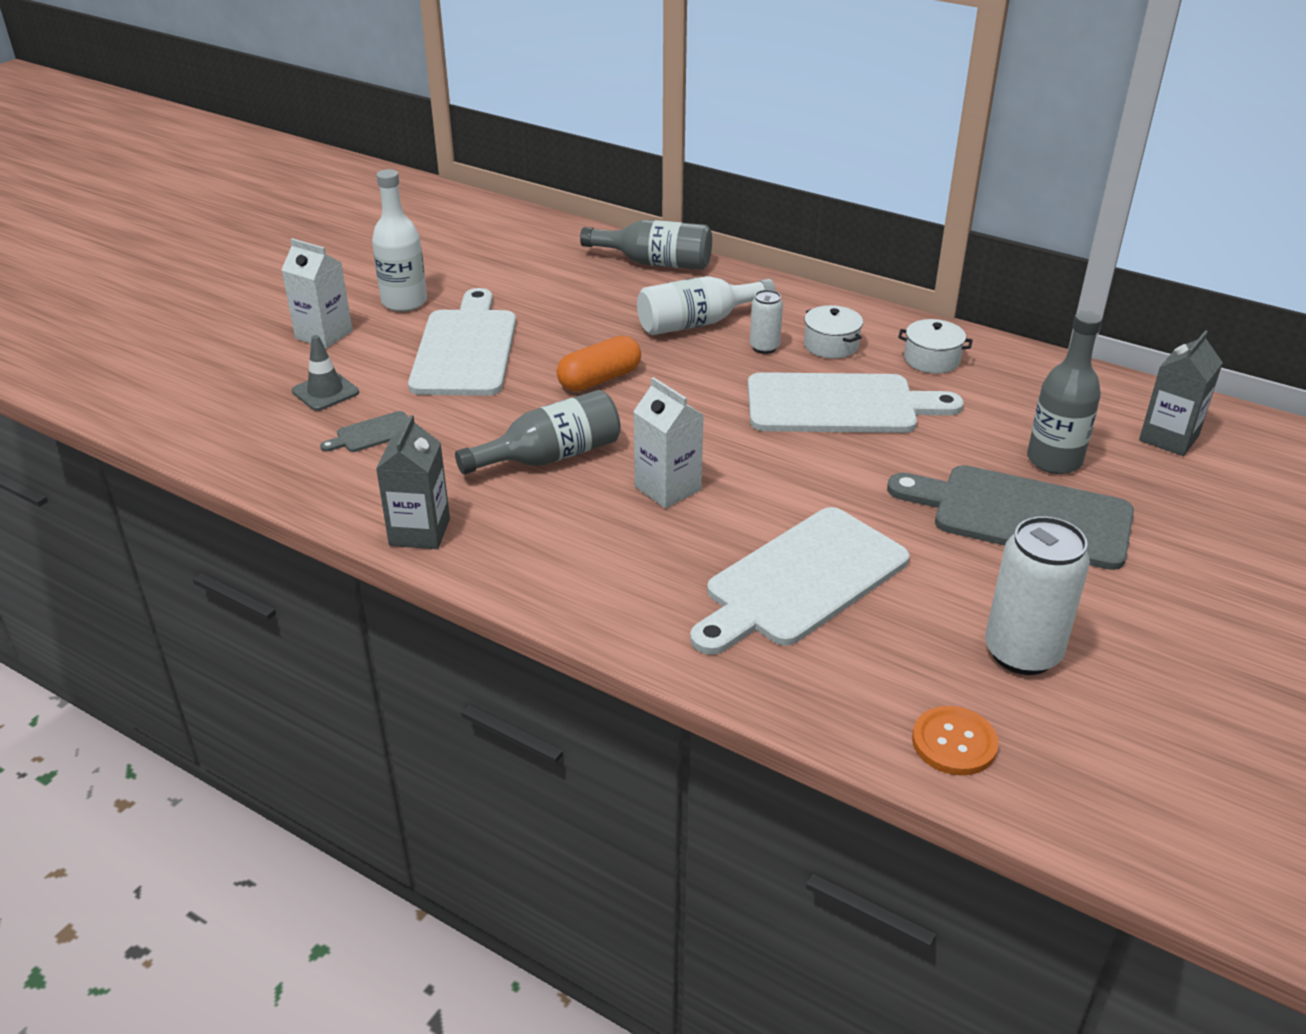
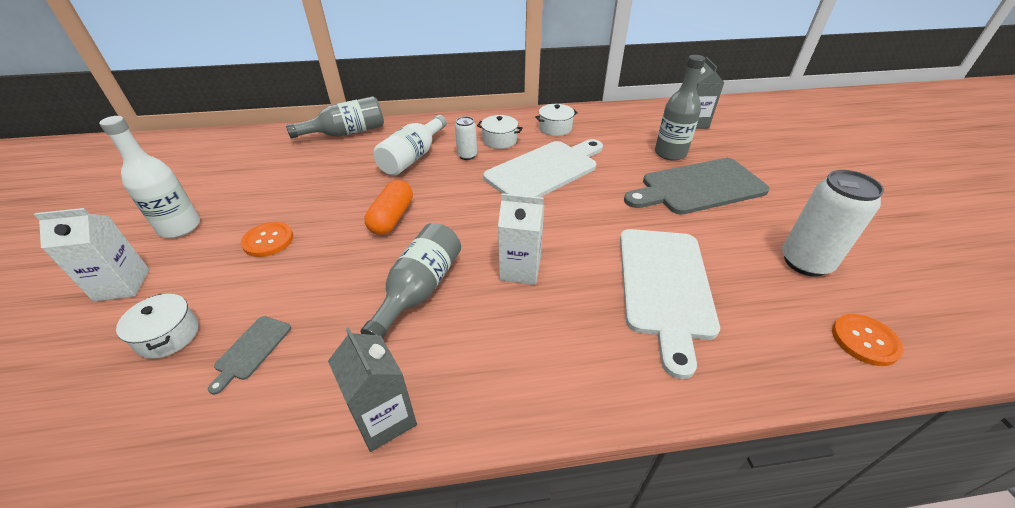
camera: 40 degrees left, 5 degrees up
grey traffic cone [292,335,359,411] -> white pot [116,294,199,359]
white cutting board [408,288,516,396] -> orange button [241,222,293,257]

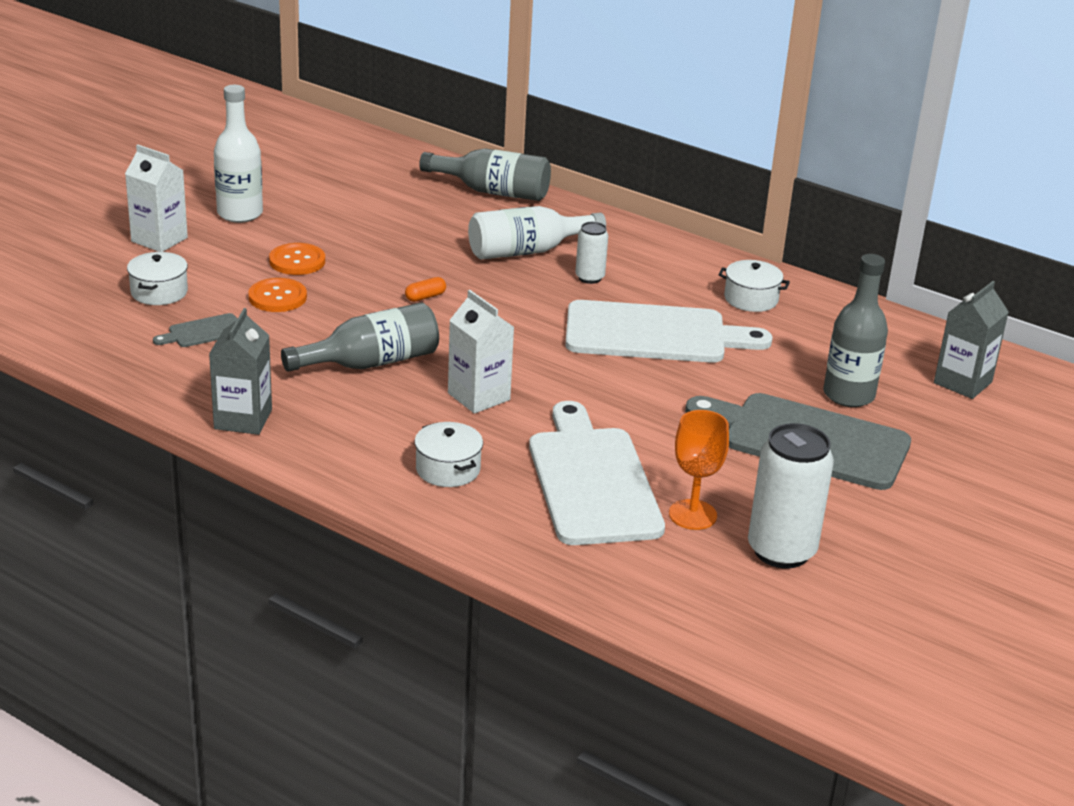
camera: 40 degrees right, 10 degrees down
orange capsule [365,180,413,235] -> orange capsule [405,277,446,302], size x0.49
white pot [477,115,522,149] -> white pot moved to [415,422,483,487]
white cutting board [620,229,720,379] -> white cutting board turned 120 degrees clockwise [529,401,665,545]
orange button [832,314,904,366] -> orange button moved to [248,278,307,312]
none -> orange goblet [669,410,729,530]

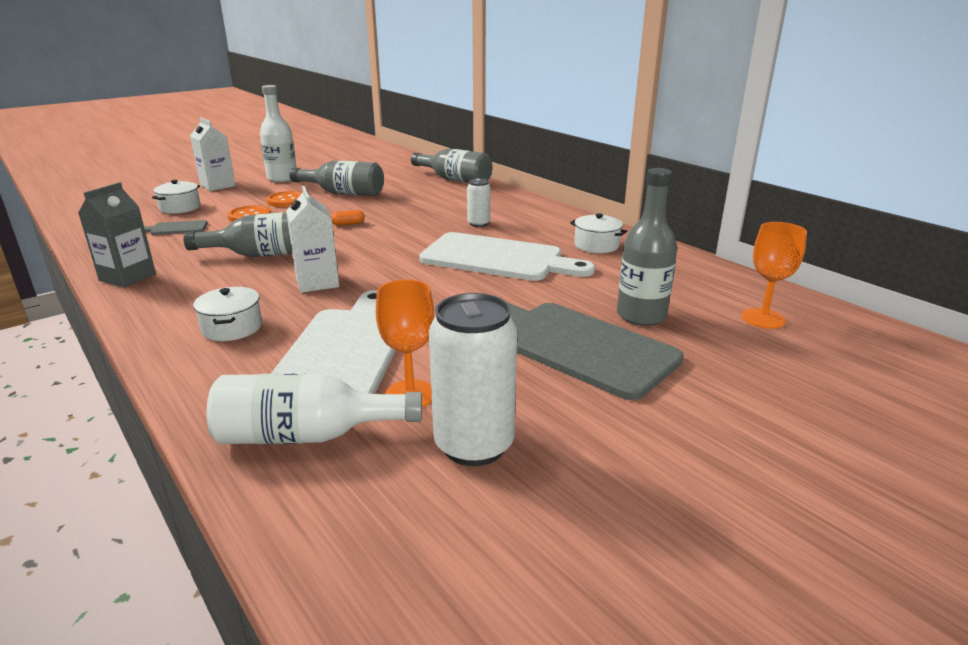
camera: 20 degrees right, 5 degrees down
white bottle [468,206,606,260] -> white bottle moved to [207,373,422,444]
grey carton [934,281,1009,399] -> orange goblet [742,222,807,329]
none -> grey bottle [289,161,384,196]

